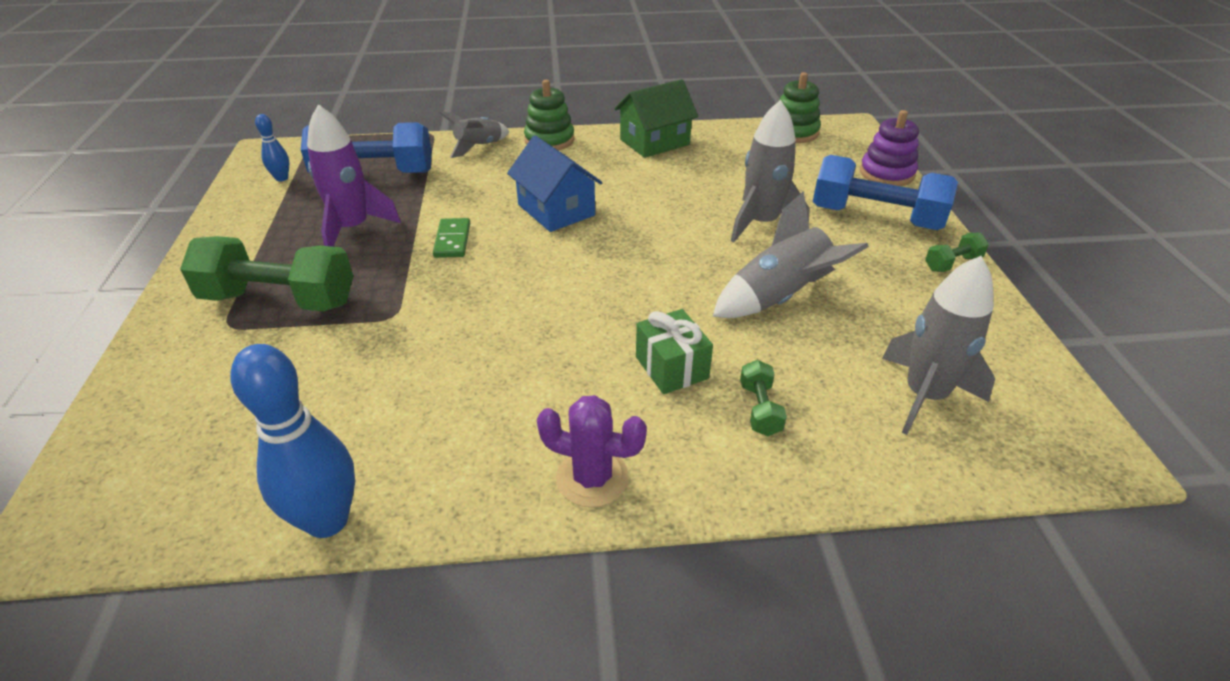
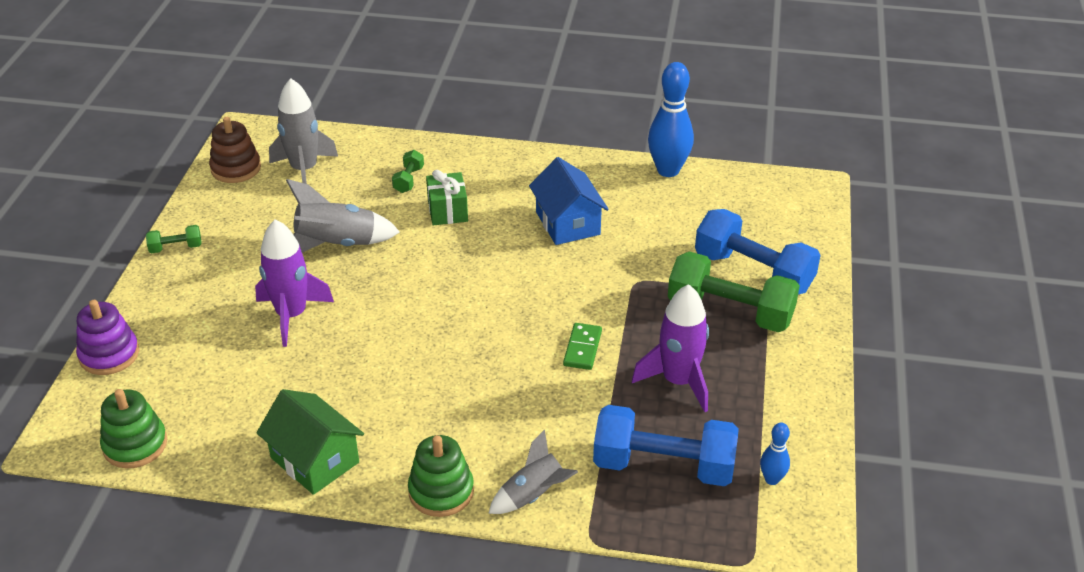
camera: 165 degrees left, 0 degrees up
blue house [507,136,603,232] -> blue house moved to [529,157,609,245]
purple cactus [537,395,647,507] -> none
green house [614,79,698,158] -> green house turned 60 degrees clockwise [256,389,364,495]
grey rocket [731,100,809,242] -> purple rocket [255,219,334,347]
blue dumbbell [813,155,958,230] -> blue dumbbell moved to [695,209,821,295]
none -> brown stacking toy [209,117,261,183]

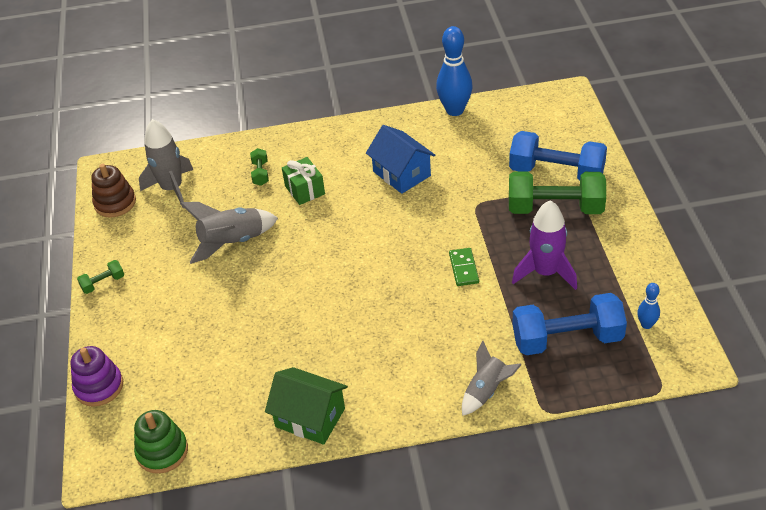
camera: 15 degrees left, 5 degrees up
purple rocket [255,219,334,347] -> none
green stacking toy [408,435,474,517] -> none

